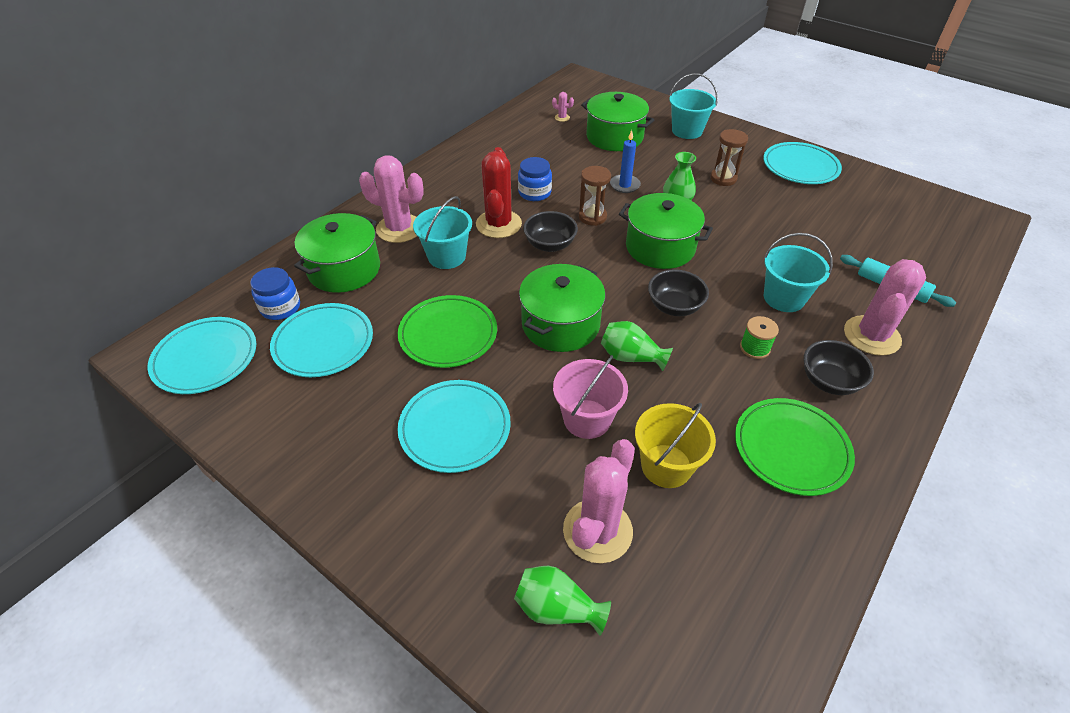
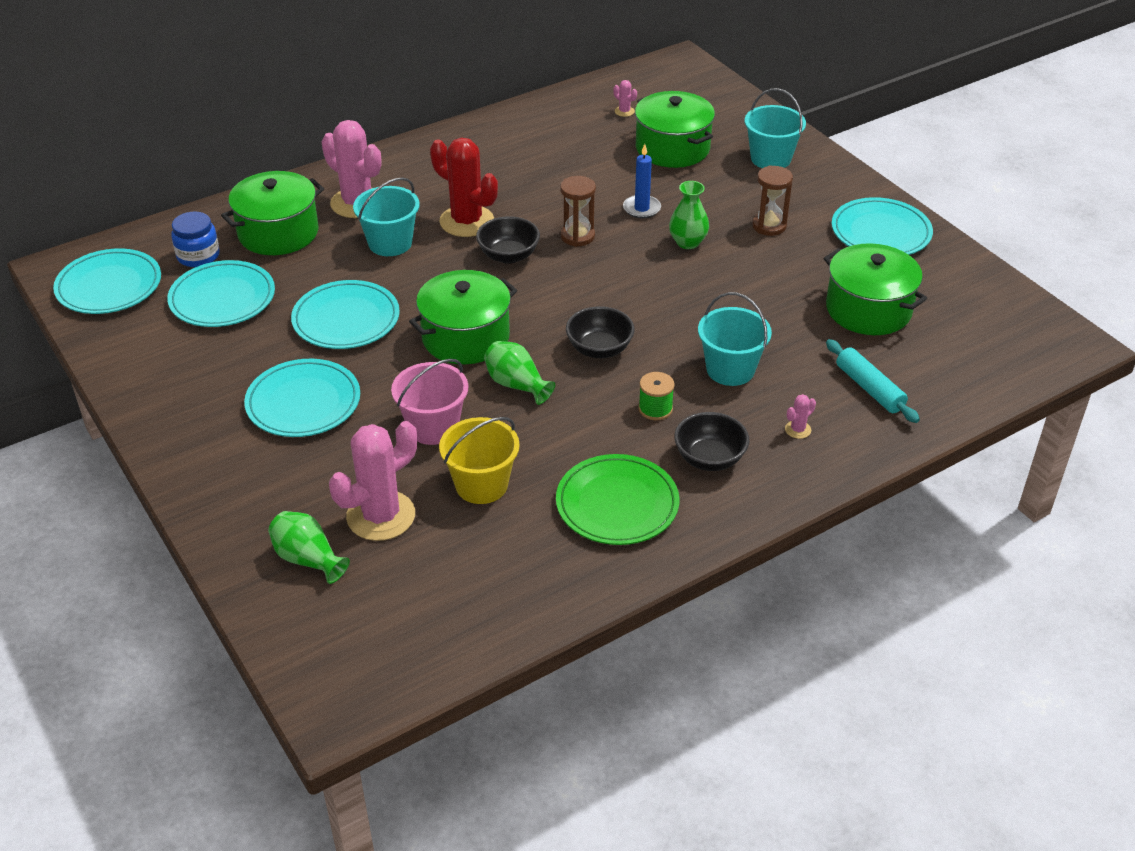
camera: 20 degrees right, 5 degrees down
green plate [398,295,497,368] -> turquoise plate [291,280,400,349]
red cactus [476,147,522,238] -> red cactus turned 75 degrees counterclockwise [430,138,498,237]
blue jar [518,157,552,201] -> none
green pot [619,193,713,269] -> green pot moved to [824,243,927,335]
pink cactus [844,259,926,356] -> pink cactus [785,394,816,439], size x0.41

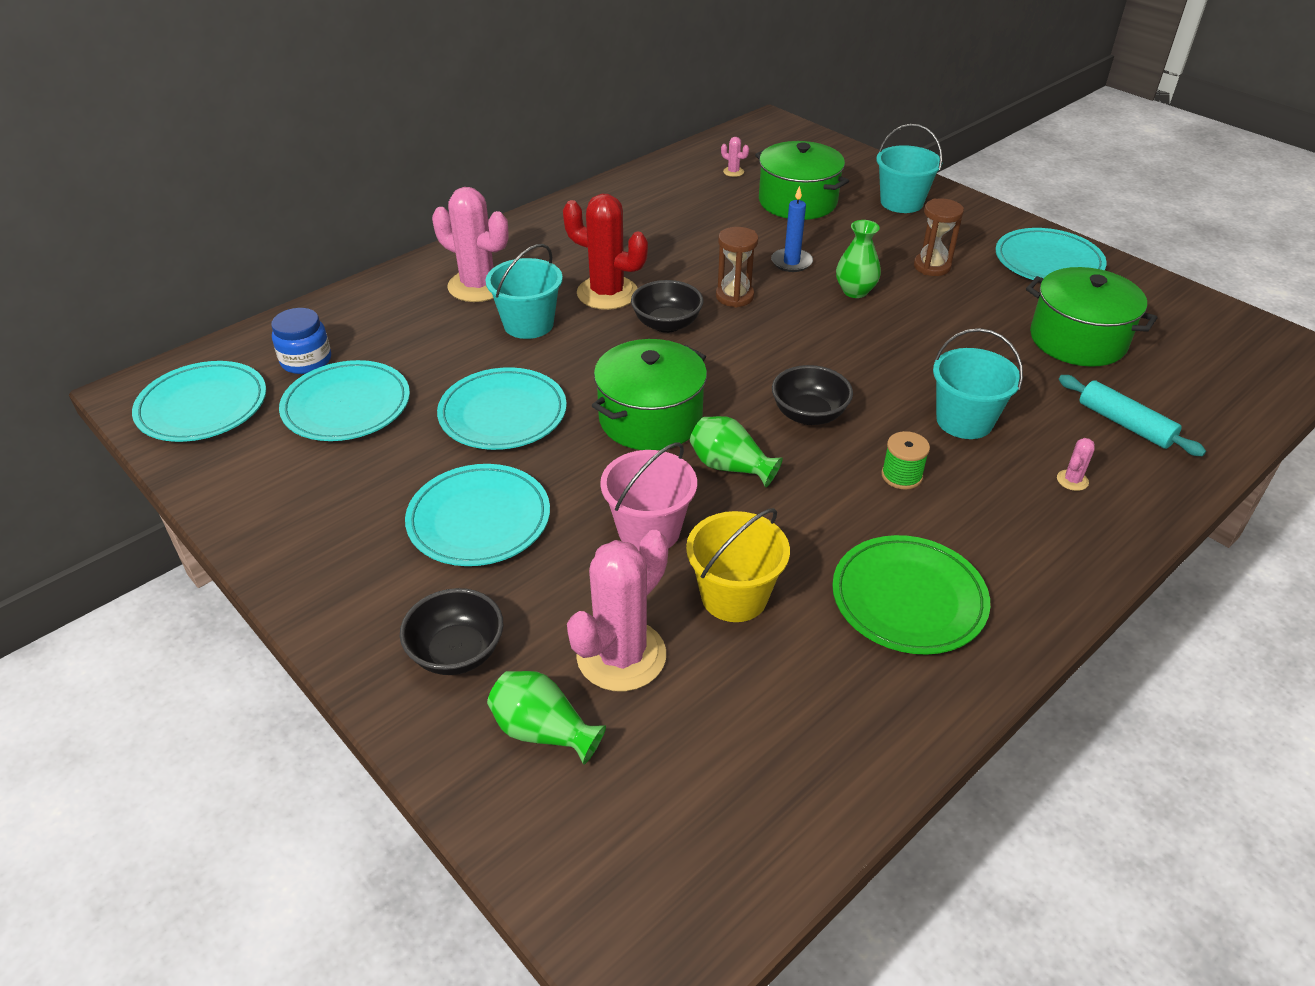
camera: 10 degrees left, 0 degrees up
green pot [221,171,324,255] -> none
black bowl [674,412,749,471] -> black bowl moved to [400,588,503,675]

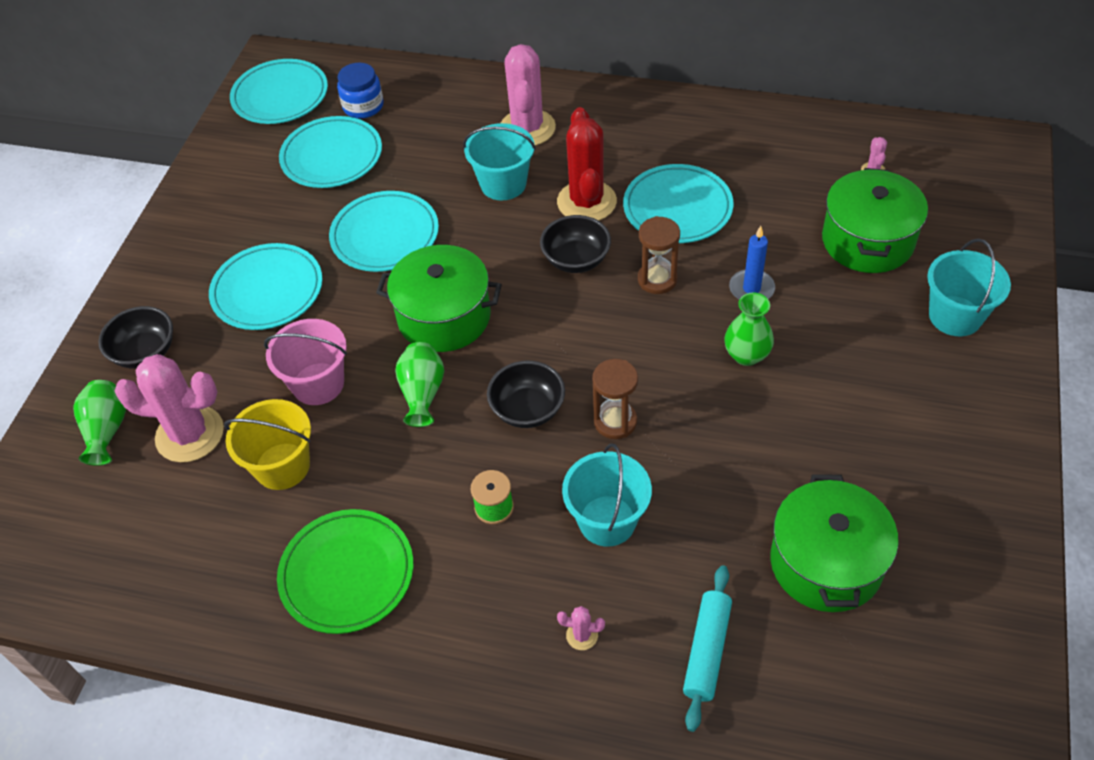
camera: 60 degrees right, 10 degrees up
brown hourglass [914,198,964,276] -> brown hourglass moved to [592,359,638,439]
turquoise plate [995,228,1107,280] -> turquoise plate moved to [623,164,734,243]

